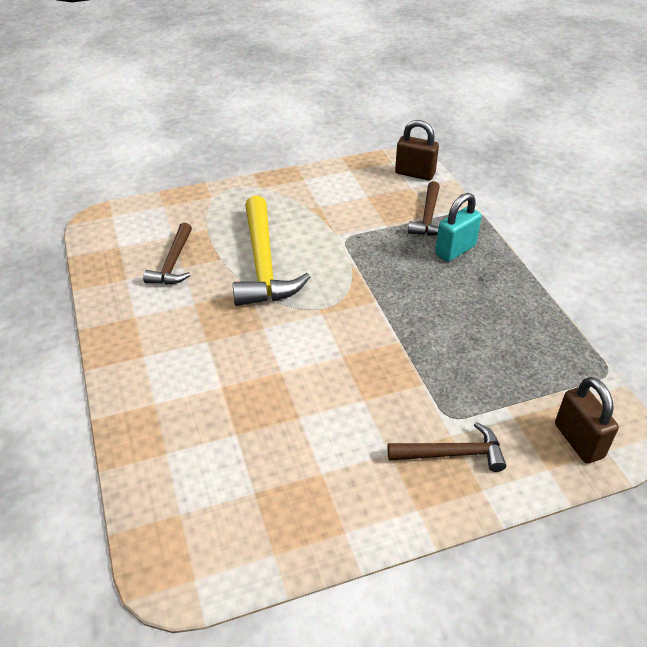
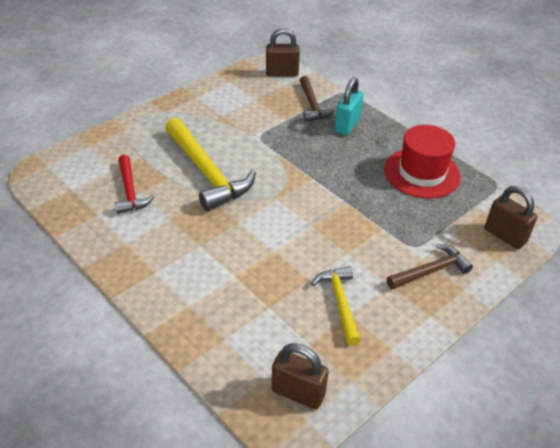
camera: 25 degrees left, 0 degrees up
brown hammer [143,223,192,285] -> red hammer [115,155,154,214]
none -> brown padlock [271,343,329,409]
none -> yellow hammer [311,266,361,346]
none -> red hat [384,125,461,198]

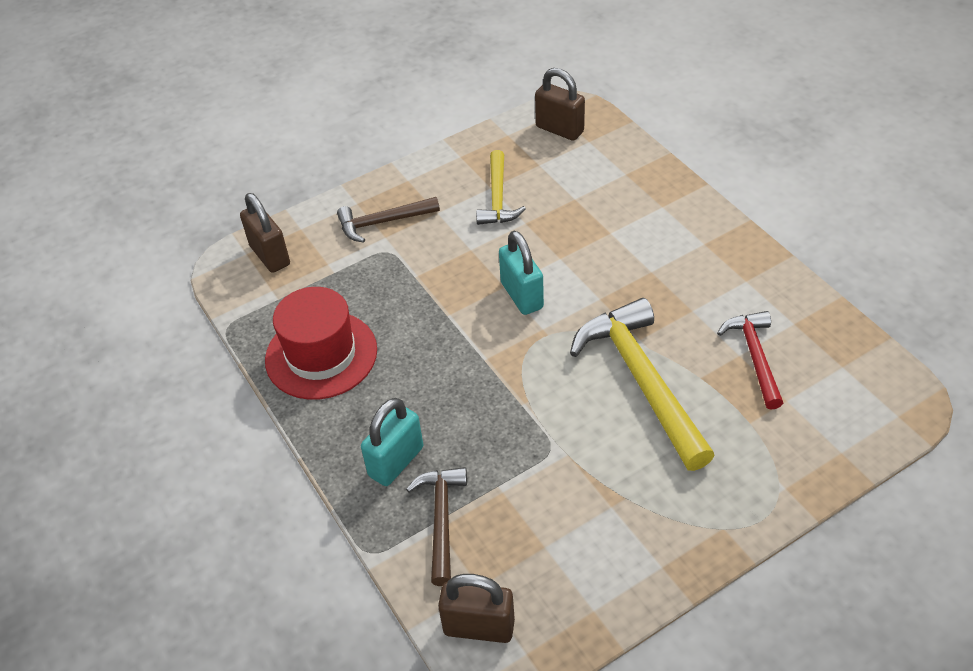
camera: 165 degrees left, 5 degrees up
none -> turquoise padlock [499,231,544,315]

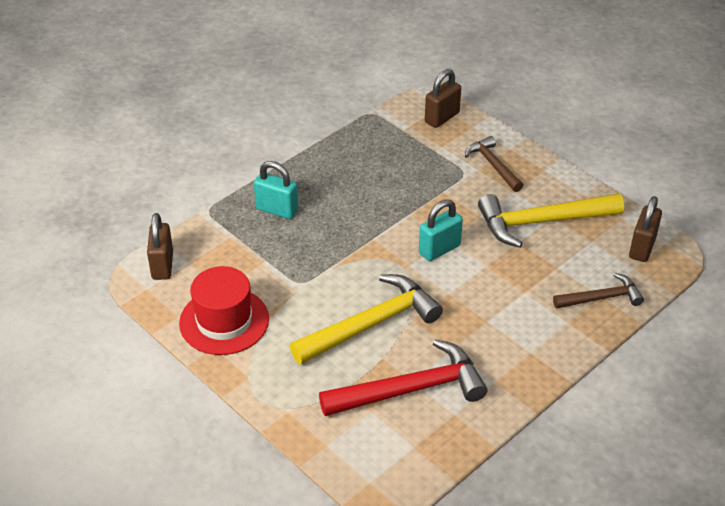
camera: 75 degrees right, 5 degrees down
red hat [265,287,377,400] -> red hat moved to [179,266,269,355]
brown hammer [406,467,467,586] -> brown hammer moved to [553,273,644,309]
yellow hammer [476,150,526,225] -> yellow hammer [478,193,624,248], size x1.73
red hammer [717,311,783,410] -> red hammer [319,339,488,416], size x1.73

